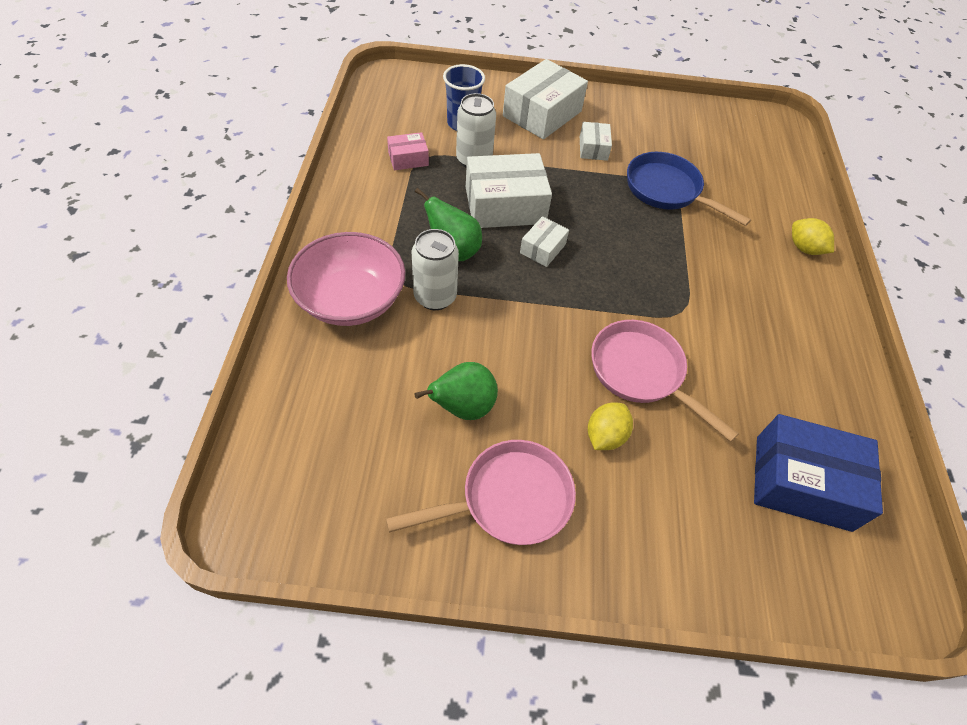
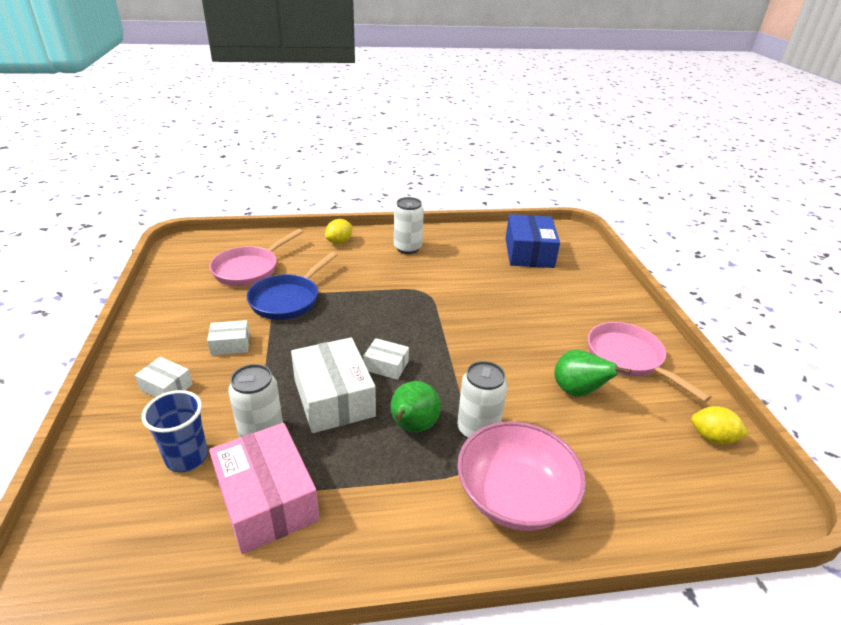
camera: 100 degrees left, 20 degrees down
pink box [387,132,429,170] -> pink box [209,423,320,554], size x1.97
white box [503,59,588,139] -> white box [135,357,193,398], size x0.51
yellow lemon [588,402,633,450] -> yellow lemon moved to [691,406,749,445]
pink pan [591,320,739,442] -> pink pan moved to [209,228,303,286]
none -> white can [394,197,424,254]

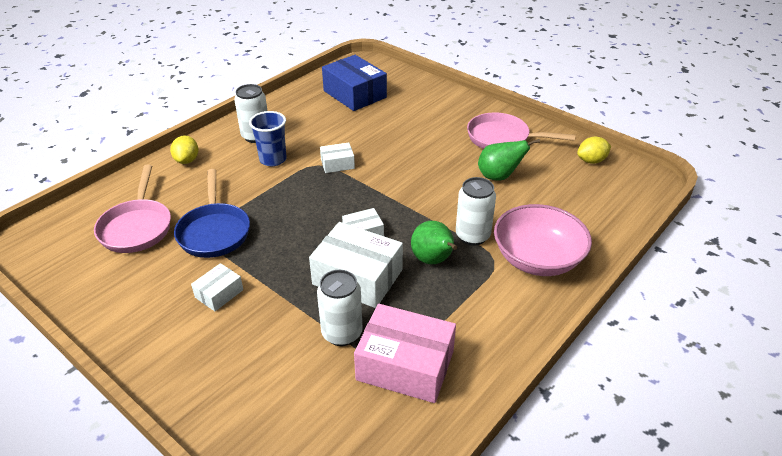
camera: 40 degrees left, 5 degrees up
white box [135,357,193,398] -> white box moved to [320,142,355,173]
blue cup [142,390,208,472] -> blue cup moved to [249,111,287,166]

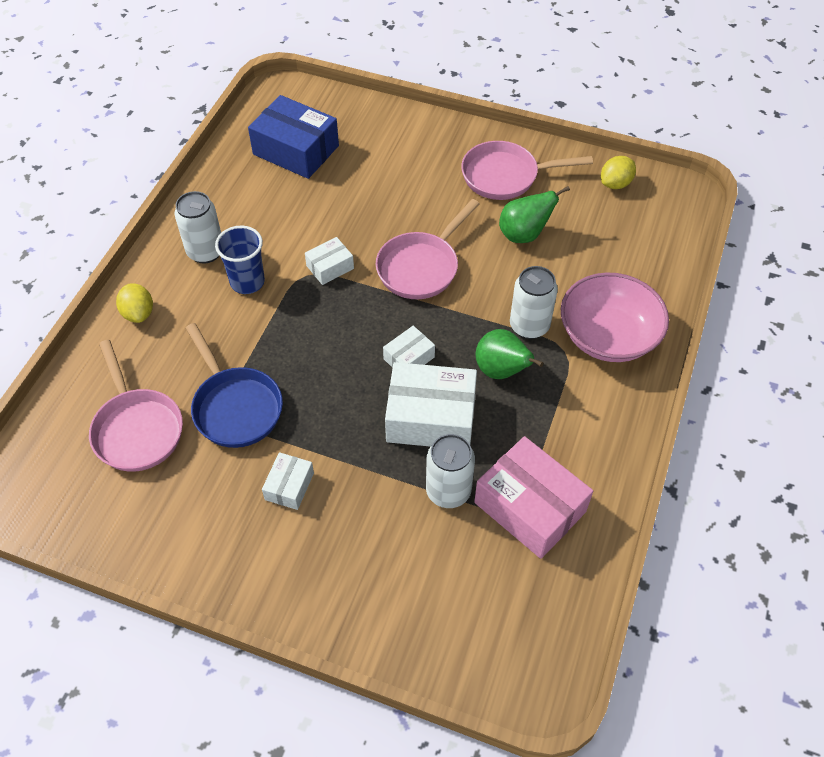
camera: 20 degrees left, 15 degrees up
pink box [354,304,456,403] -> pink box turned 45 degrees clockwise [474,436,593,559]
none -> pink pan [376,199,479,299]

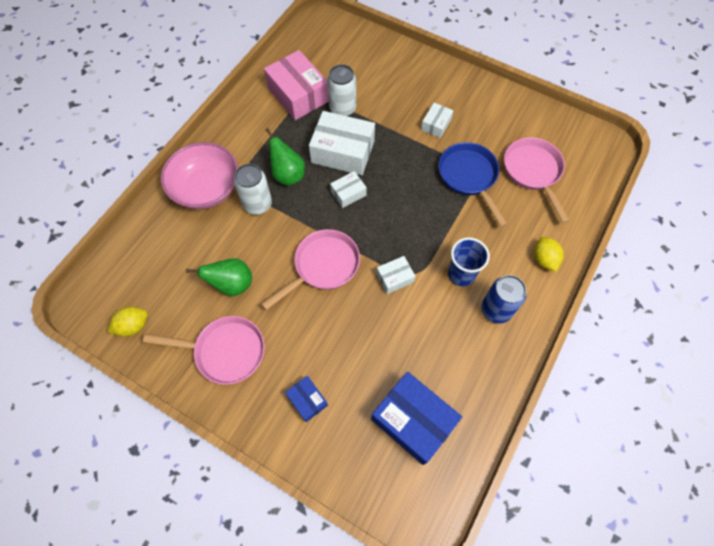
camera: 170 degrees left, 10 degrees up
white can [174,191,221,263] -> blue can [481,275,526,323]
none -> blue box [285,376,328,422]

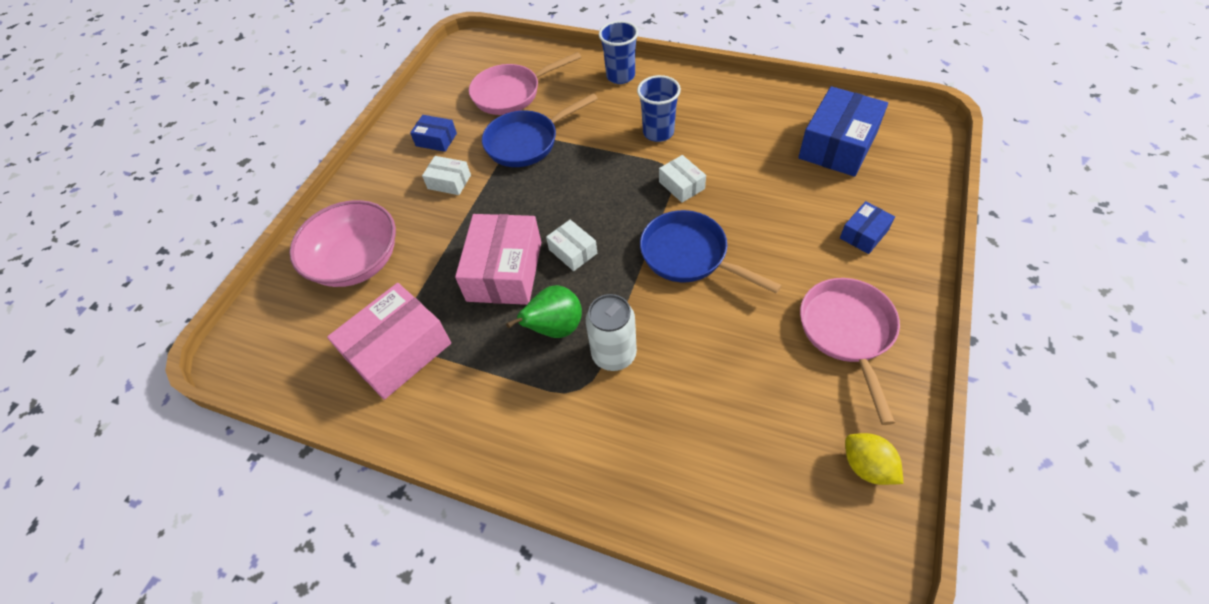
camera: 95 degrees left, 10 degrees down
pink bowl [161,142,238,209] -> pink bowl moved to [289,200,396,287]
green pear [186,258,252,296] -> none
pink pan [261,229,360,310] -> blue pan [640,210,782,294]
white box [309,111,375,175] -> pink box [455,214,541,305]
white can [327,64,356,116] -> none
blue can [481,275,526,323] -> none
yellow lemon [534,237,564,272] -> blue cup [599,21,638,84]
none -> blue box [410,115,457,152]

